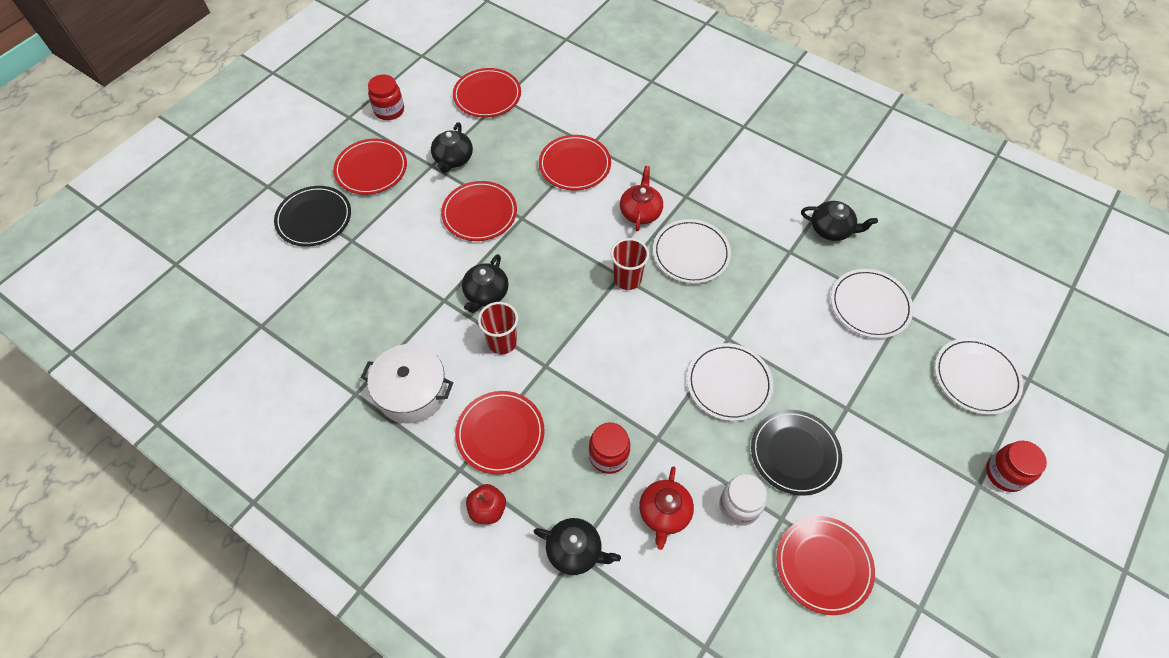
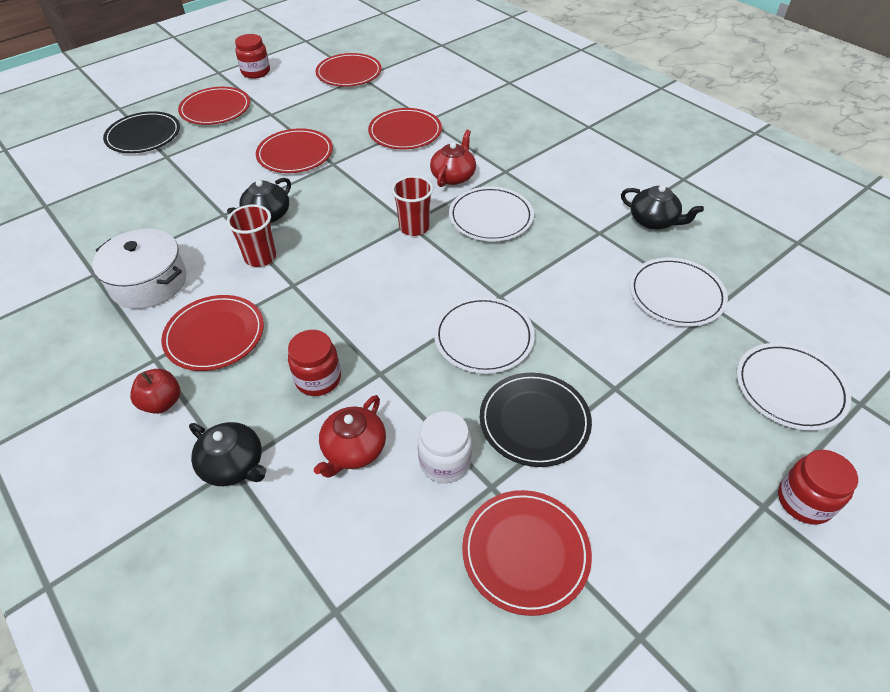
camera: 15 degrees right, 10 degrees down
black teapot [431,122,473,173] -> none

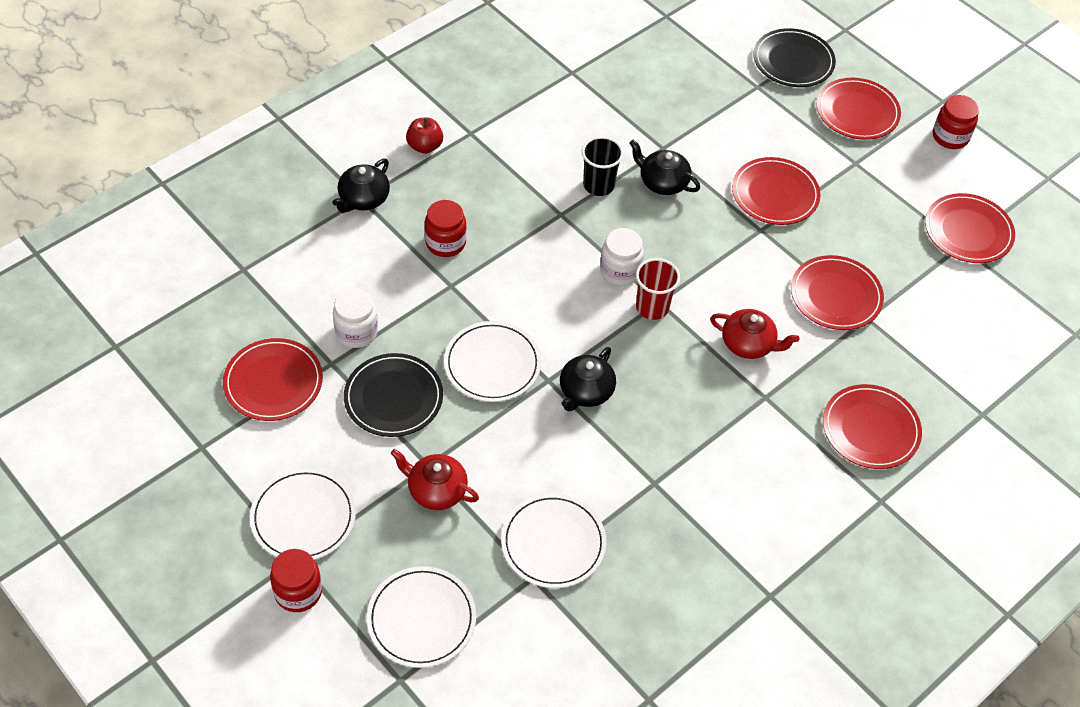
camera: 85 degrees right, 5 degrees up
white pot [92,229,187,309] -> none
red plate [161,295,264,371] -> red plate moved to [823,384,922,469]
red cup [227,205,276,267] -> black cup [582,136,624,196]
red teapot [314,395,386,478] -> red teapot moved to [391,449,479,510]
white plate [449,186,534,241] -> white plate moved to [250,468,356,560]
black teapot [621,185,704,230] -> black teapot moved to [560,347,616,412]
none -> white jar [600,228,644,285]

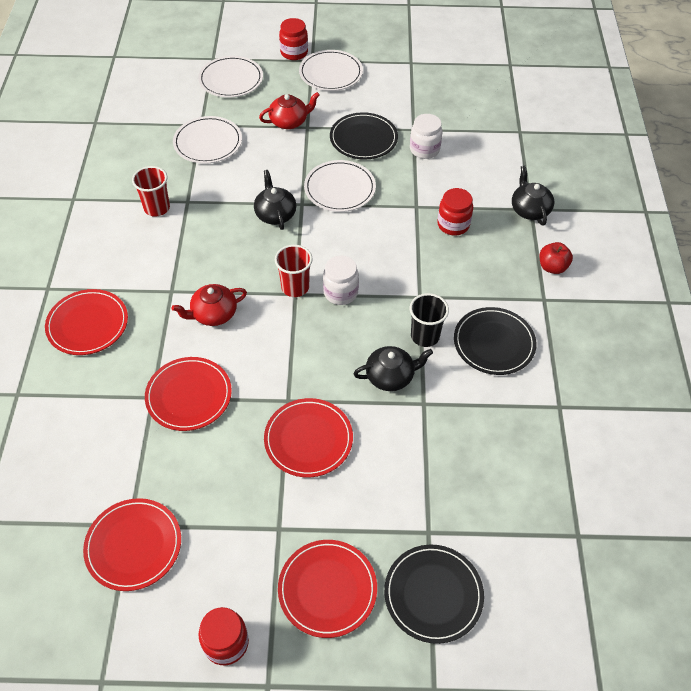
camera: 135 degrees right, 0 degrees up
red plate [223,338,323,421] -> none
none -> red cup [132,166,170,217]
none -> black plate [454,307,536,375]

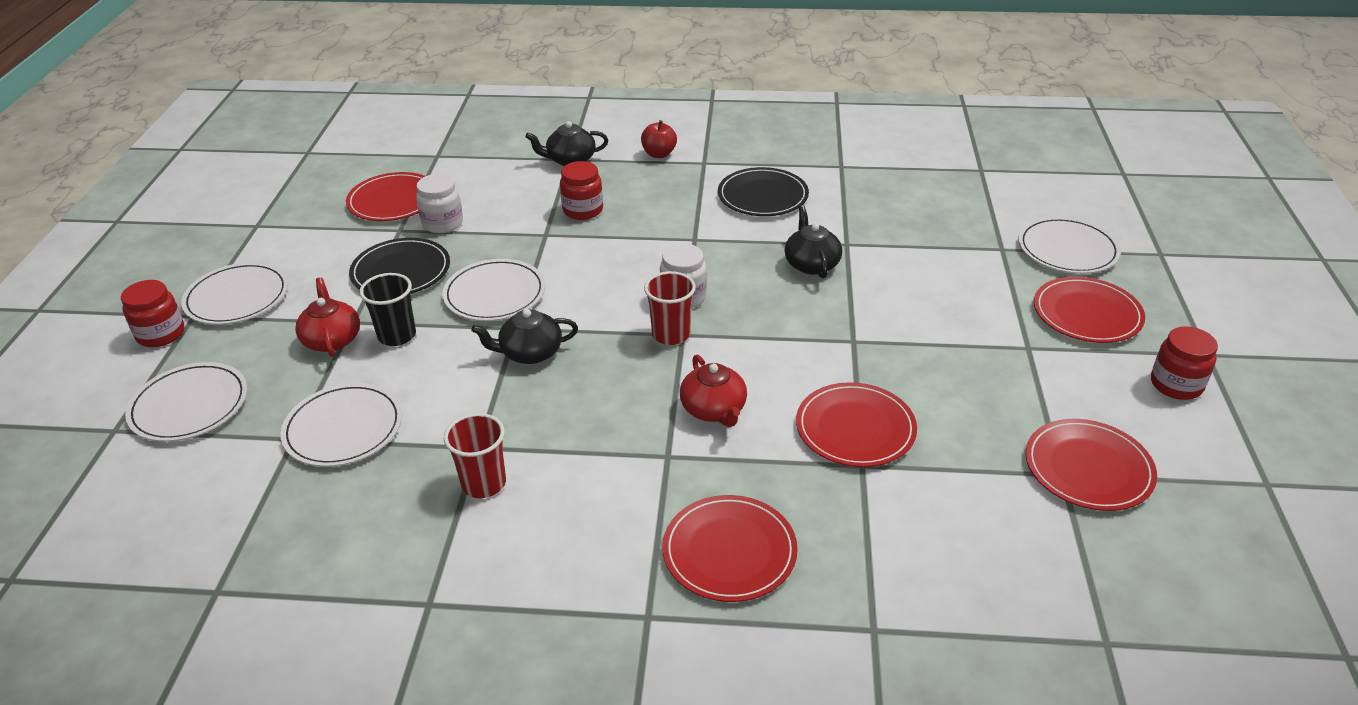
camera: 85 degrees left, 15 degrees down
red plate [264,398,353,477] -> red plate moved to [346,172,425,221]
black plate [384,544,484,644] -> white plate [1018,217,1121,274]
black cup [410,293,449,347] -> black cup moved to [359,273,416,346]

